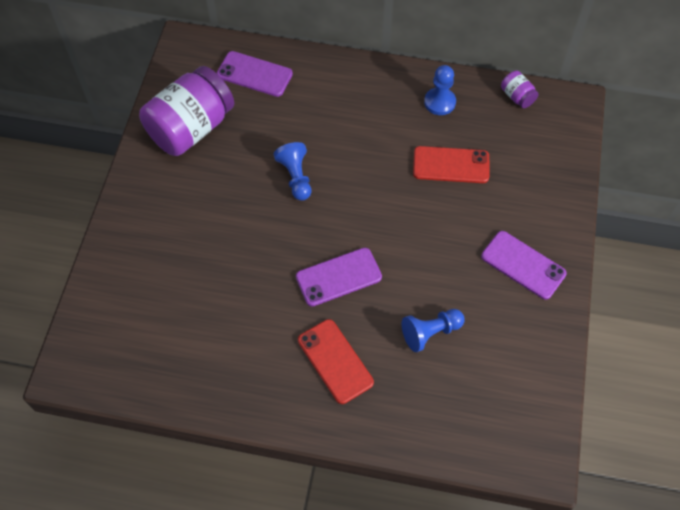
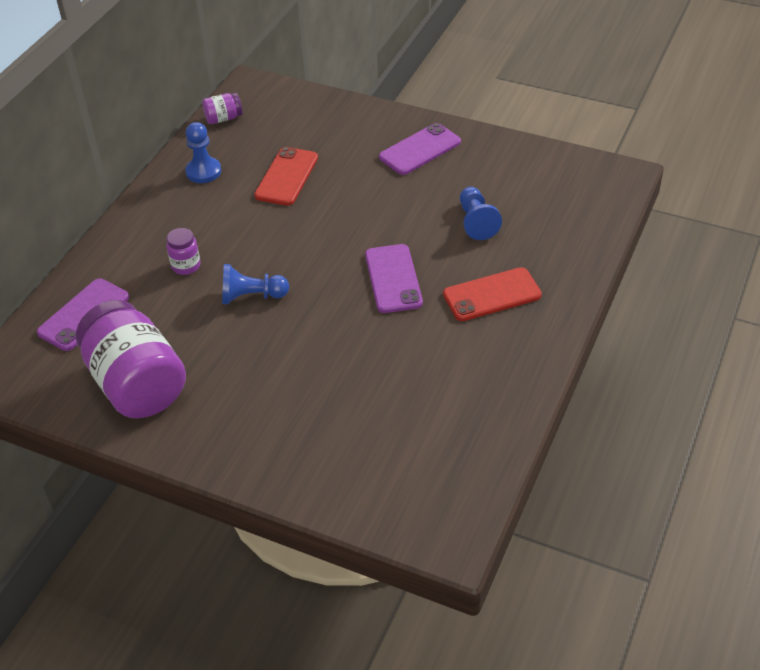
camera: 75 degrees left, 15 degrees down
none -> purple jar [167,228,201,275]

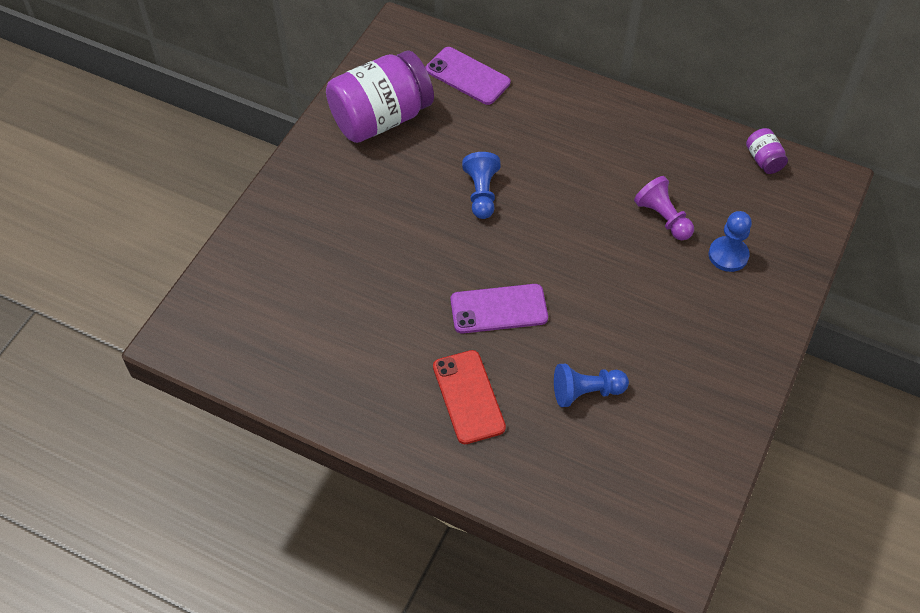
camera: 90 degrees right, 10 degrees up
purple jar [167,228,201,275] -> none
blue pawn [185,122,221,183] -> blue pawn moved to [709,211,752,272]
red phone [254,147,318,205] -> purple pawn [634,176,694,240]
purple phone [379,123,461,175] -> none

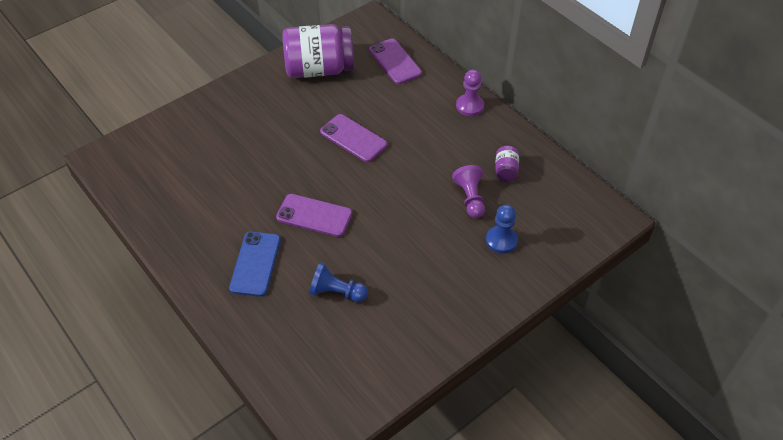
camera: 25 degrees right, 5 degrees down
red phone [433,350,506,444] -> blue phone [229,231,281,297]
blue pawn [462,152,501,219] -> purple phone [320,114,388,162]
purple jar [746,128,788,174] -> purple jar moved to [495,146,519,182]
none -> purple pawn [456,70,484,116]

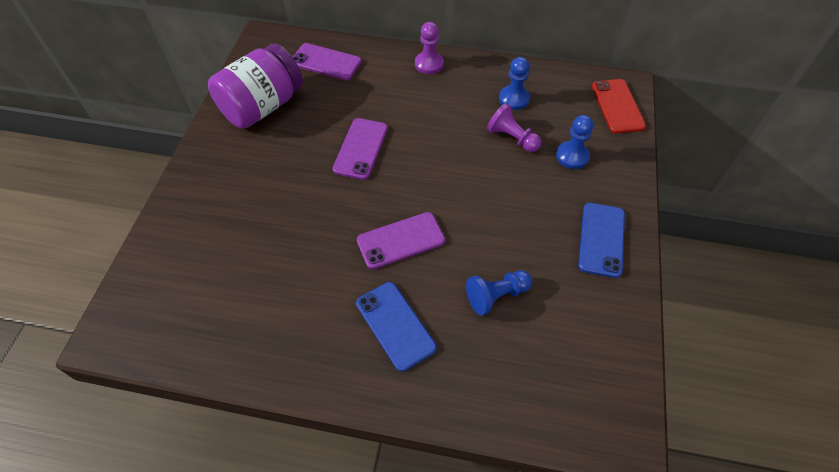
camera: 40 degrees left, 5 degrees up
purple phone [320,114,388,162] -> purple phone turned 75 degrees counterclockwise [332,118,388,180]
purple jar [495,146,519,182] -> blue pawn [499,57,530,110]
none -> blue phone [578,203,625,278]
none -> red phone [592,79,646,133]

